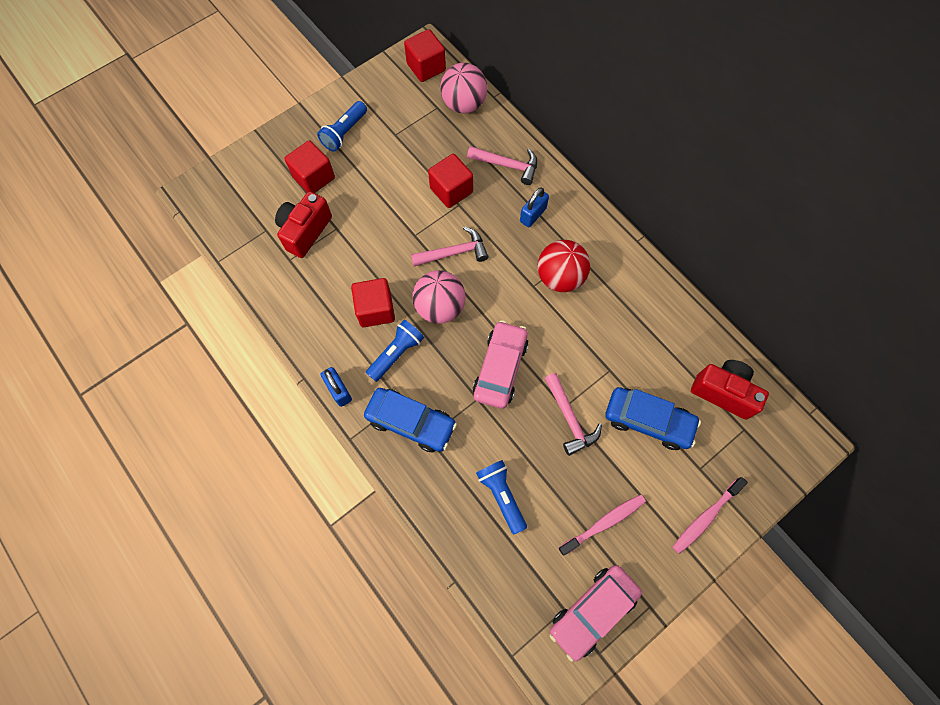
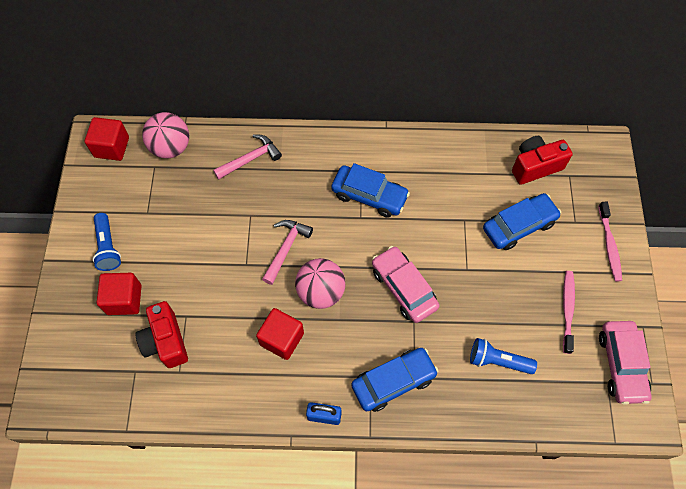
camera: 50 degrees left, 5 degrees down
blue flashlight [366,320,424,382] -> none
red cube [428,154,473,208] -> none
blue padlock [520,187,549,227] -> none
red ball [538,240,590,292] -> blue car [331,163,410,218]
pink hammer [545,373,602,456] -> none

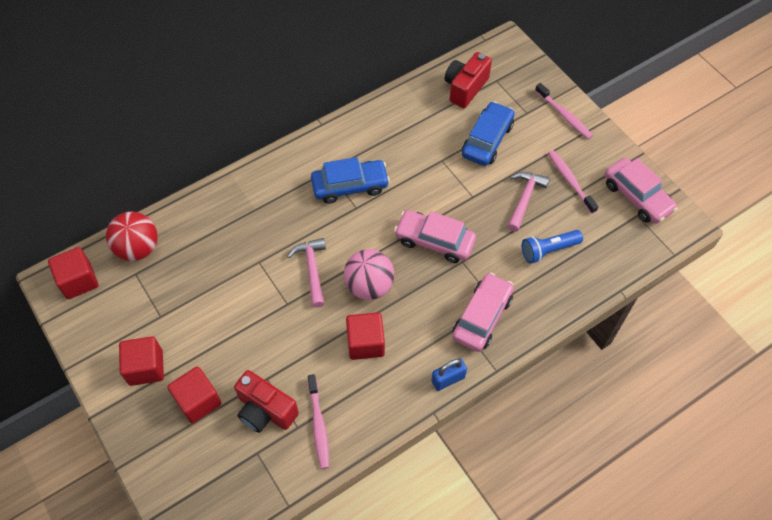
camera: 35 degrees left, 5 degrees down
blue flashlight [93,213,121,271] -> red cube [119,336,164,386]
pink ball [142,112,189,158] -> red ball [106,212,158,261]
pink hammer [213,134,282,180] -> pink hammer moved to [507,172,550,232]
blue car [351,348,438,412] -> pink car [452,273,514,352]
none -> pink toothbrush [308,374,329,469]

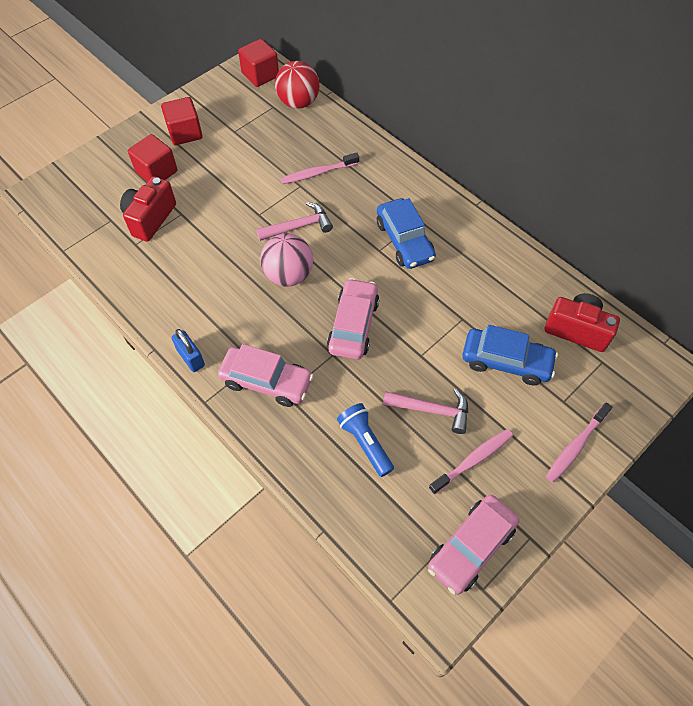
camera: 80 degrees right, 0 degrees up
pink toothbrush [308,374,329,469] -> pink toothbrush moved to [280,153,359,184]
red cube [346,312,385,360] -> none

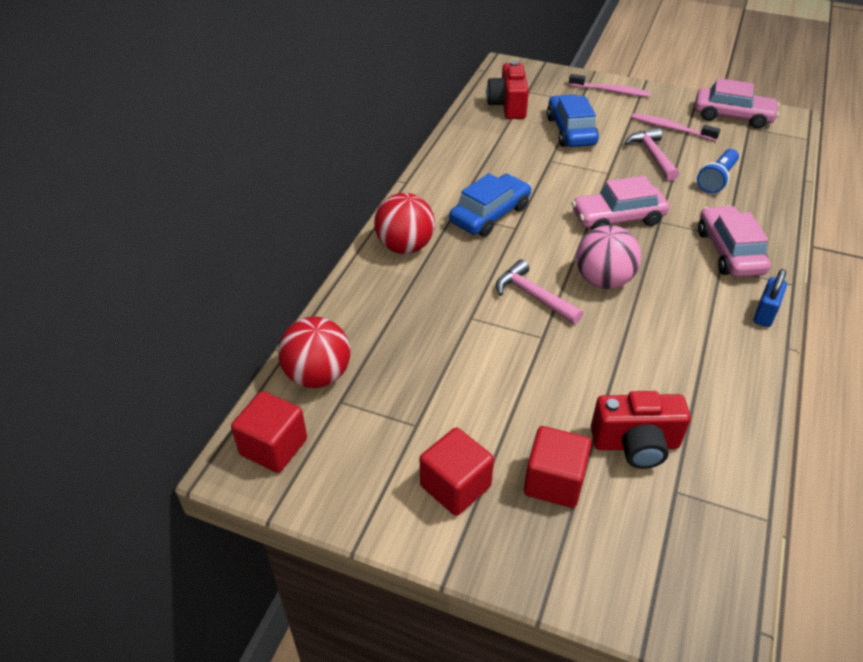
camera: 115 degrees left, 15 degrees down
pink toothbrush [280,153,359,184] -> none
none -> red ball [374,193,435,254]

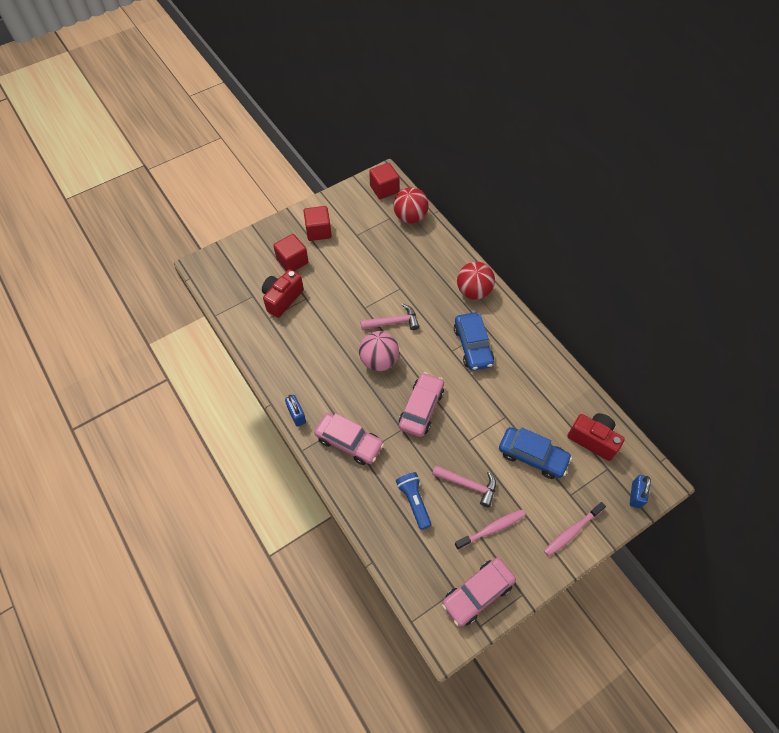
camera: 125 degrees right, 15 degrees up
none -> blue padlock [630,475,651,509]

